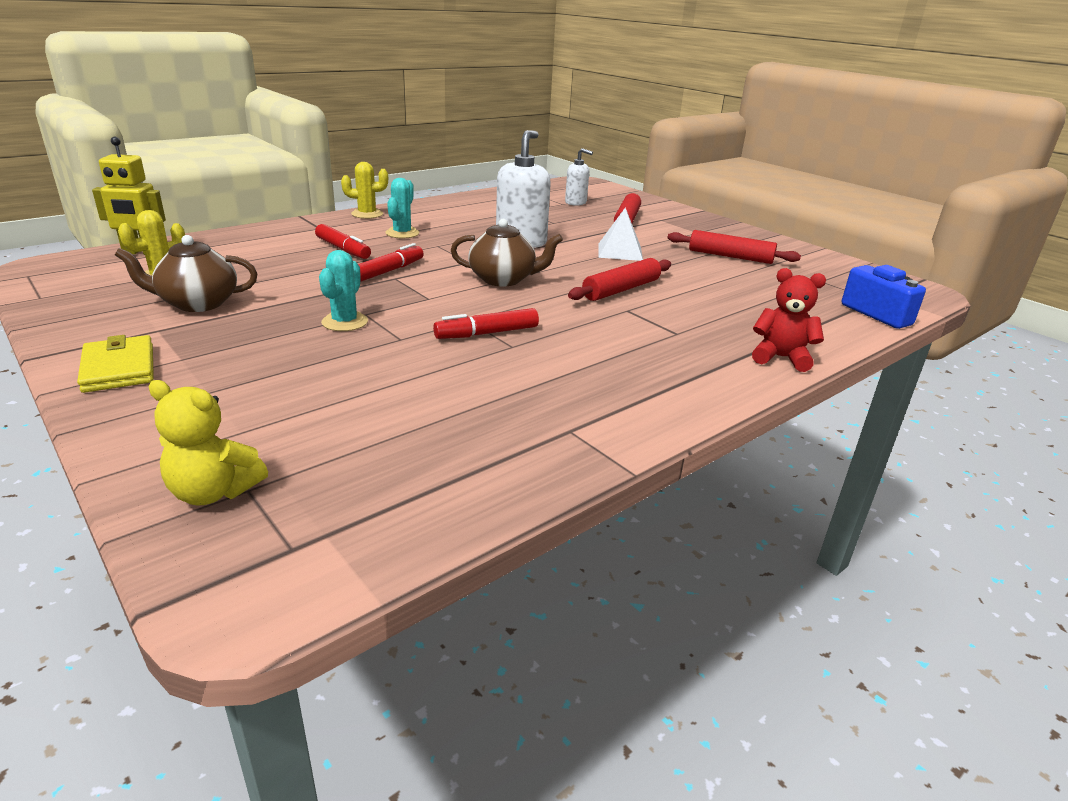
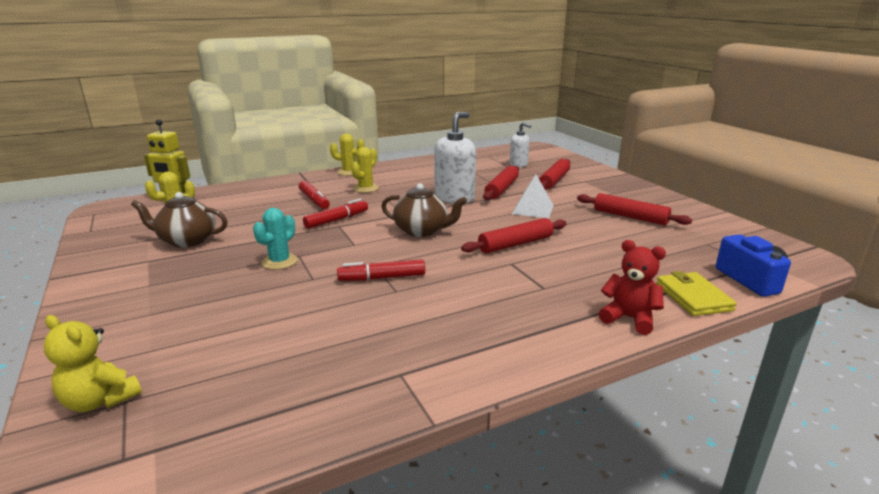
camera: 15 degrees right, 5 degrees down
yellow wallet [77,335,154,393] -> yellow wallet moved to [656,271,737,316]
turquoise cactus [385,178,419,238] -> yellow cactus [351,147,379,193]
none -> red rolling pin [483,166,519,200]

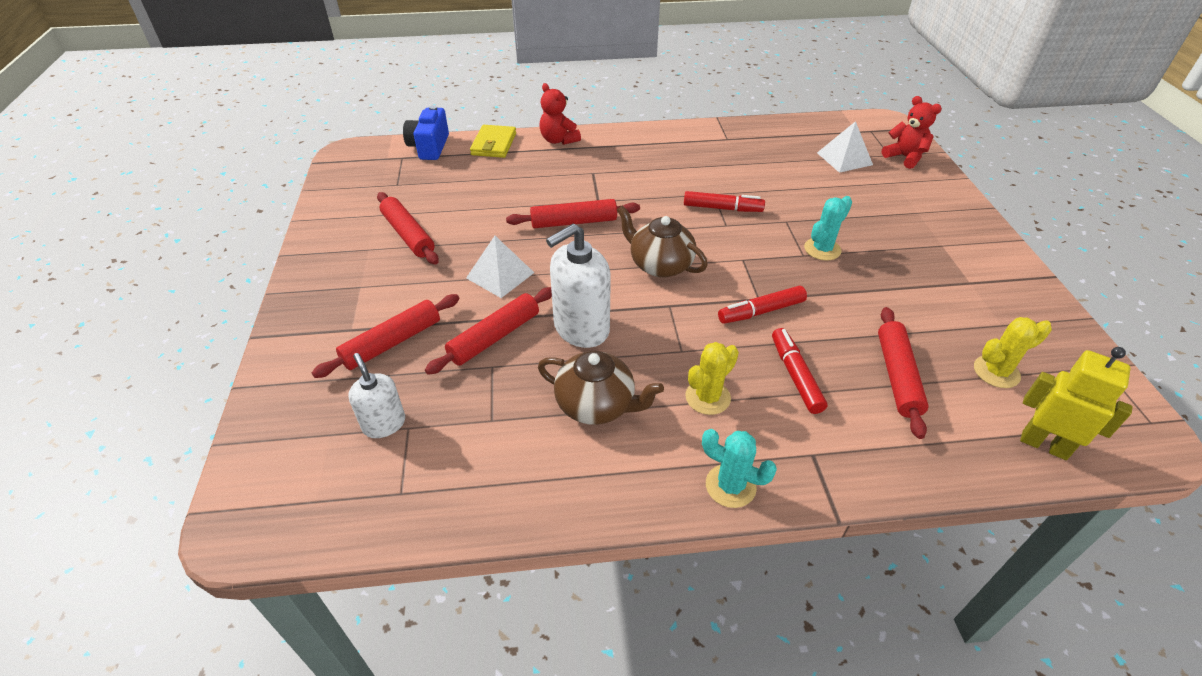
camera: 160 degrees left, 20 degrees up
yellow teddy bear [44,315,142,412] -> red teddy bear [882,96,942,169]
brown teapot [131,192,228,248] -> brown teapot moved to [538,351,664,425]
yellow cactus [330,134,364,176] -> turquoise cactus [702,429,777,508]
none -> white pyramid [817,121,873,173]
none -> red rolling pin [878,307,929,439]

